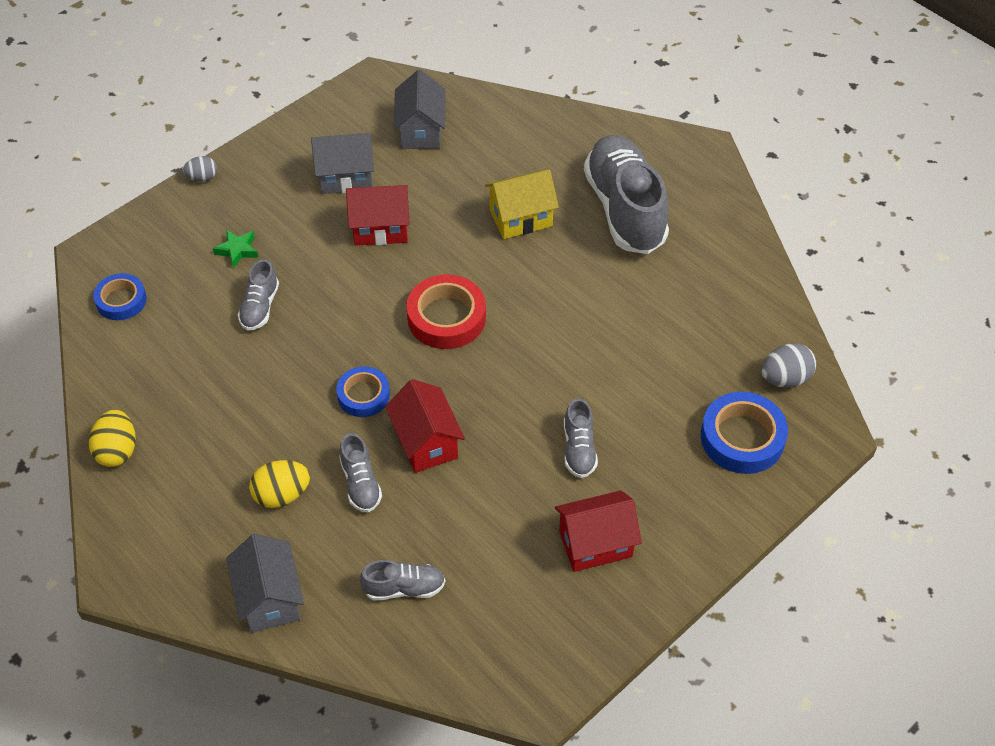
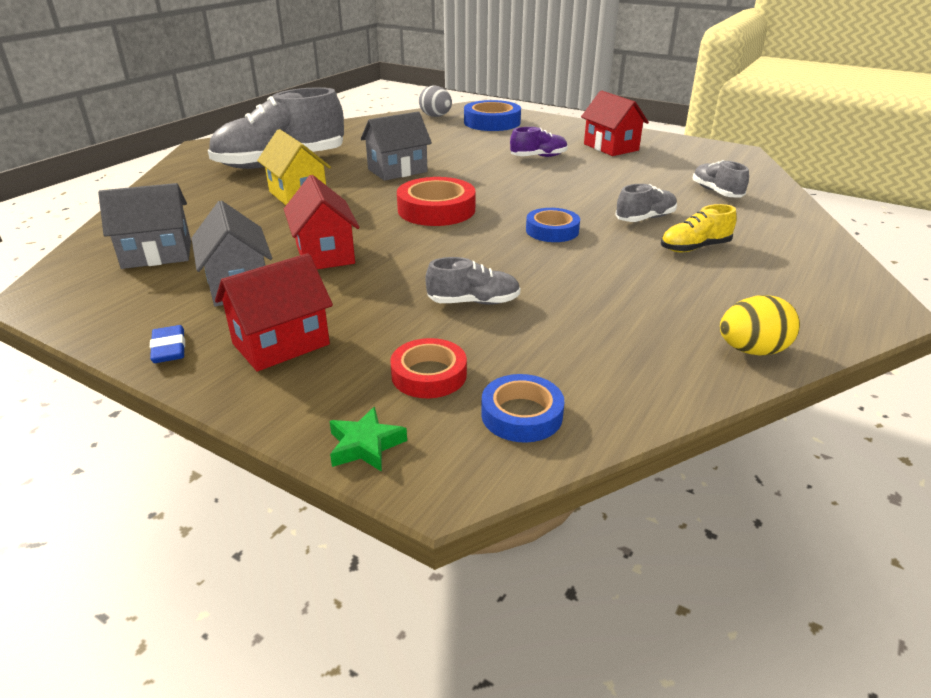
camera: 105 degrees left, 20 degrees down
grey egg [183,156,217,182] -> none
green star [213,229,258,268] -> green star moved to [329,407,407,472]
grey house [226,534,304,633] -> grey house moved to [361,112,432,181]
yellow egg [249,460,310,508] -> yellow shoe [661,204,737,252]
red house [385,379,465,473] -> red house moved to [215,253,333,371]
grey shoe [564,398,598,478] -> purple shoe [510,127,568,157]
none -> blue eraser [150,325,185,363]
none -> red tape [390,338,467,398]

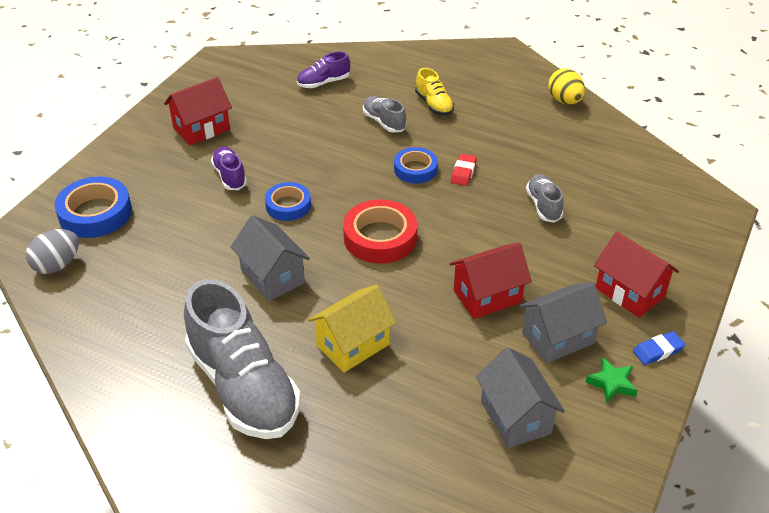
camera: 95 degrees left, 10 degrees up
green star [329,407,407,472] -> green star moved to [585,357,637,403]
red tape [390,338,467,398] -> none
blue tape [481,374,564,443] -> blue tape moved to [265,182,311,221]
grey shoe [693,160,749,197] -> purple shoe [297,51,350,88]
none -> red eraser [451,154,477,186]

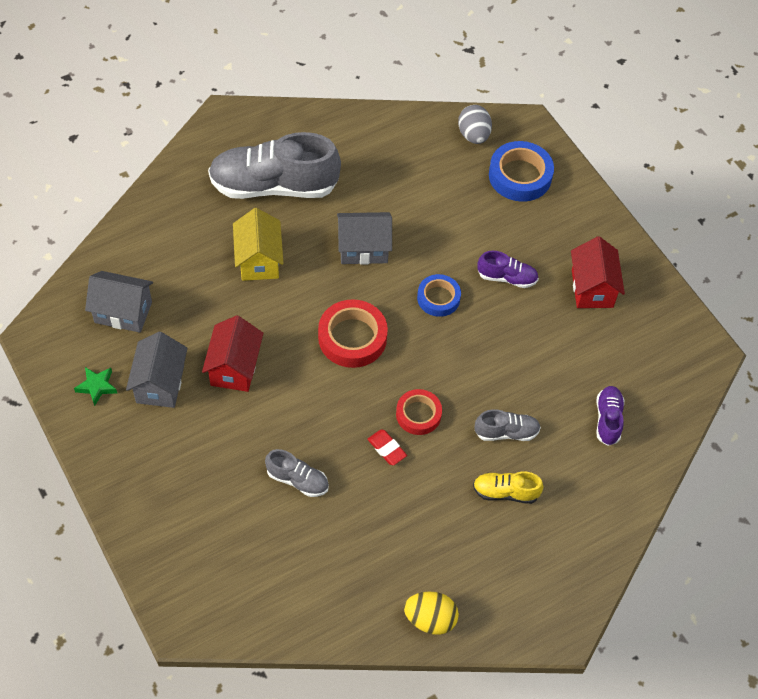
camera: 120 degrees right, 15 degrees up
blue tape [394,147,438,184] -> red tape [396,389,442,435]
red house [594,232,679,318] -> none
blue eraser [633,331,685,365] -> none

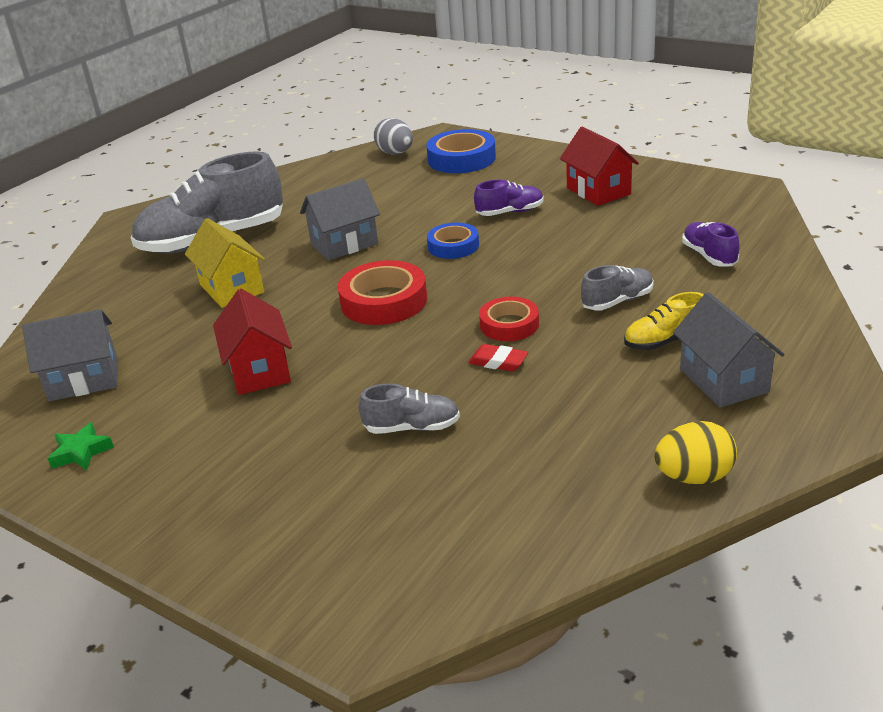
camera: 20 degrees left, 25 degrees down
grey house [126,332,188,408] -> grey house moved to [673,292,785,408]

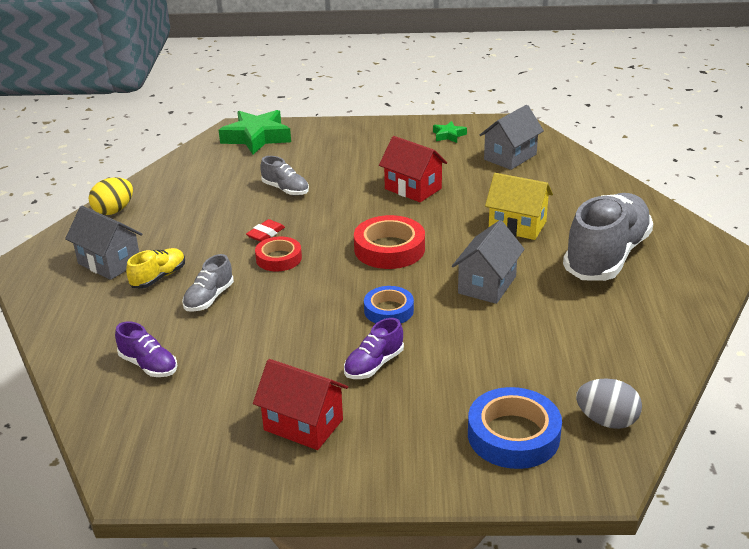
camera: 145 degrees right, 0 degrees up
grey shoe [358,383,460,434] -> grey shoe turned 105 degrees counterclockwise [260,156,309,196]
red eraser [468,344,528,371] -> red eraser turned 45 degrees counterclockwise [246,219,285,242]
none -> green star [219,110,291,154]

